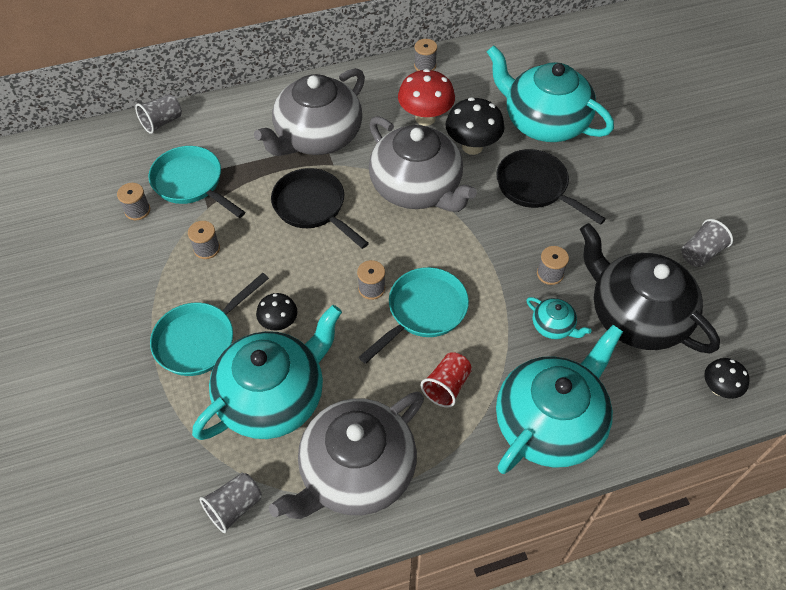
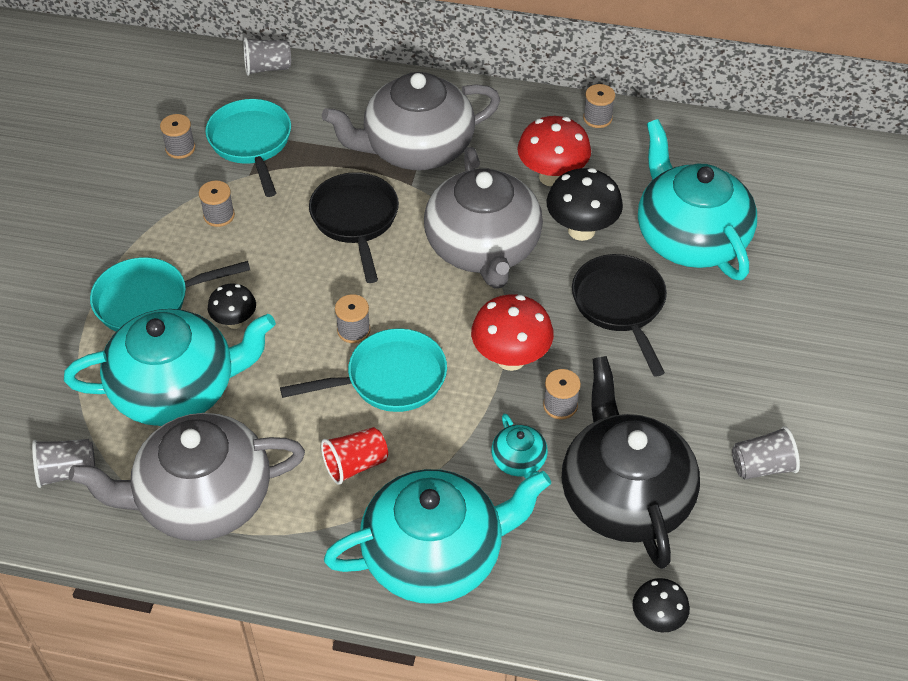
camera: 30 degrees right, 5 degrees down
none -> red mushroom [471,294,554,371]

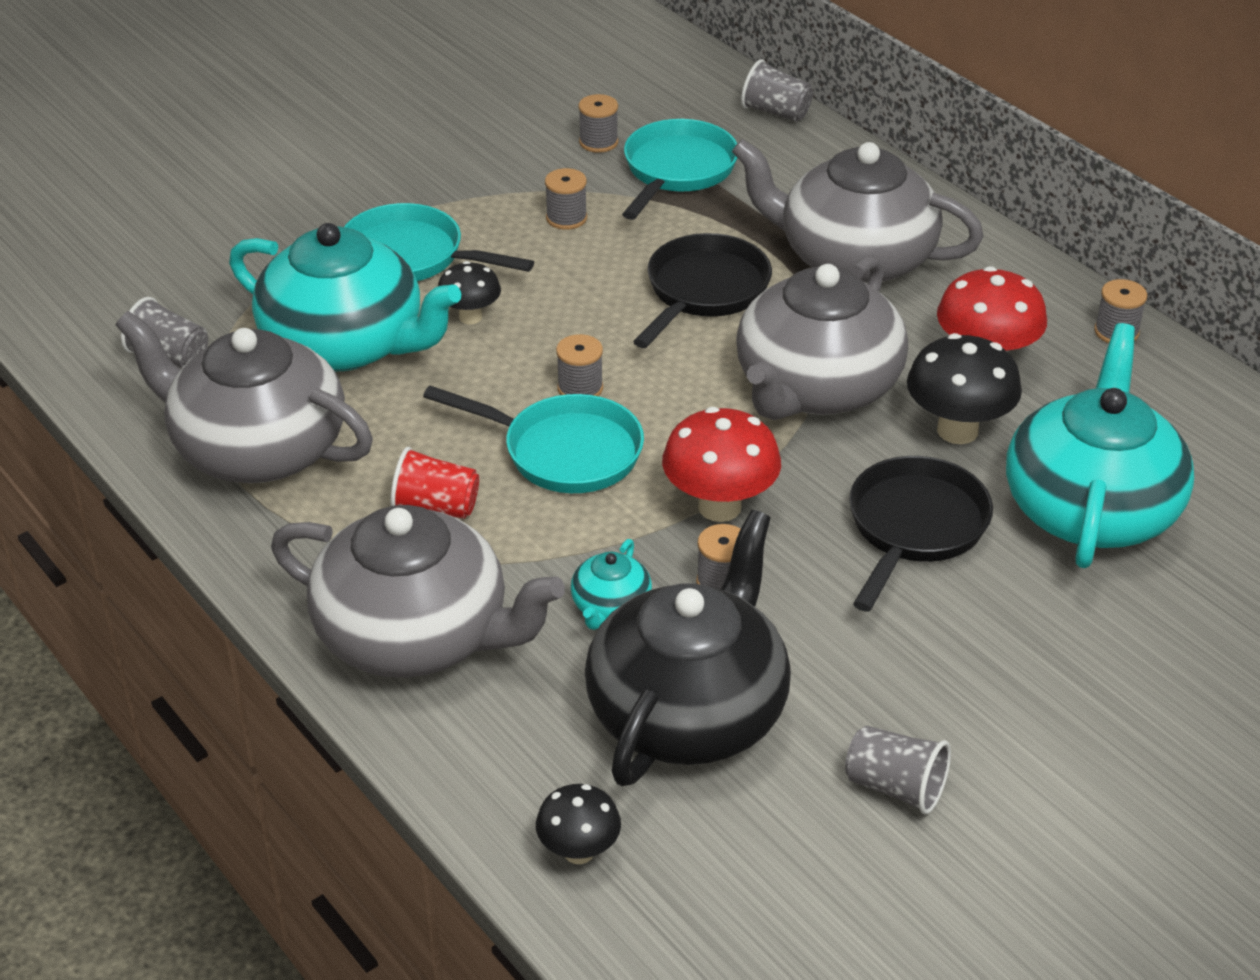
camera: 40 degrees right, 10 degrees down
turquoise teapot [324,469,551,604] -> grey teapot [271,505,565,678]

